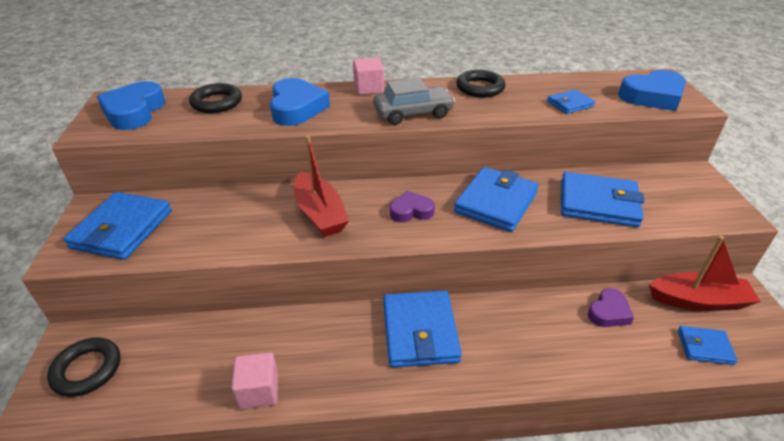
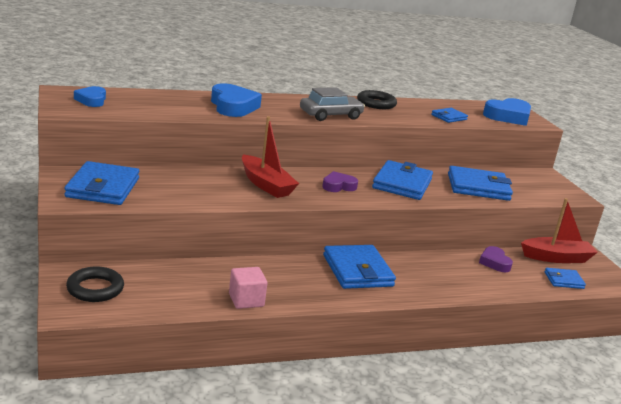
camera: 15 degrees left, 15 degrees down
blue heart [97,81,165,130] -> blue heart [74,86,106,107], size x0.60
black ring [189,83,242,113] -> none
pink cube [353,57,384,95] -> none
purple heart [588,288,634,327] -> purple heart turned 135 degrees clockwise [479,246,513,272]

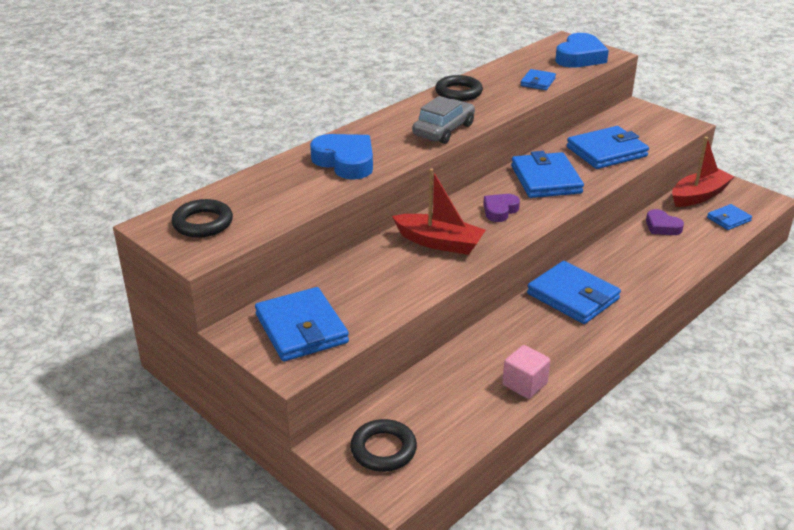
camera: 25 degrees left, 10 degrees up
blue heart [74,86,106,107] -> black ring [172,199,233,238]

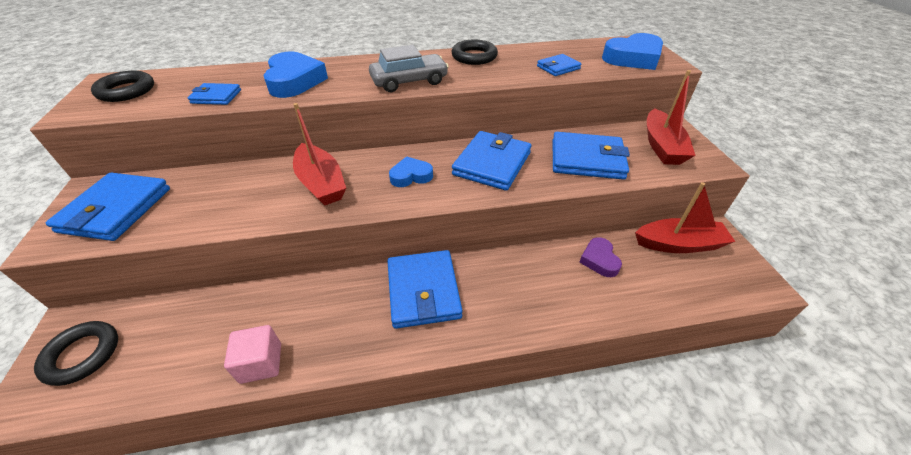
camera: 35 degrees right, 10 degrees up
purple heart [483,194,520,222] -> blue heart [389,156,433,187]
blue wallet [707,204,752,230] -> blue wallet moved to [188,83,241,105]
none -> red boat [647,70,696,165]

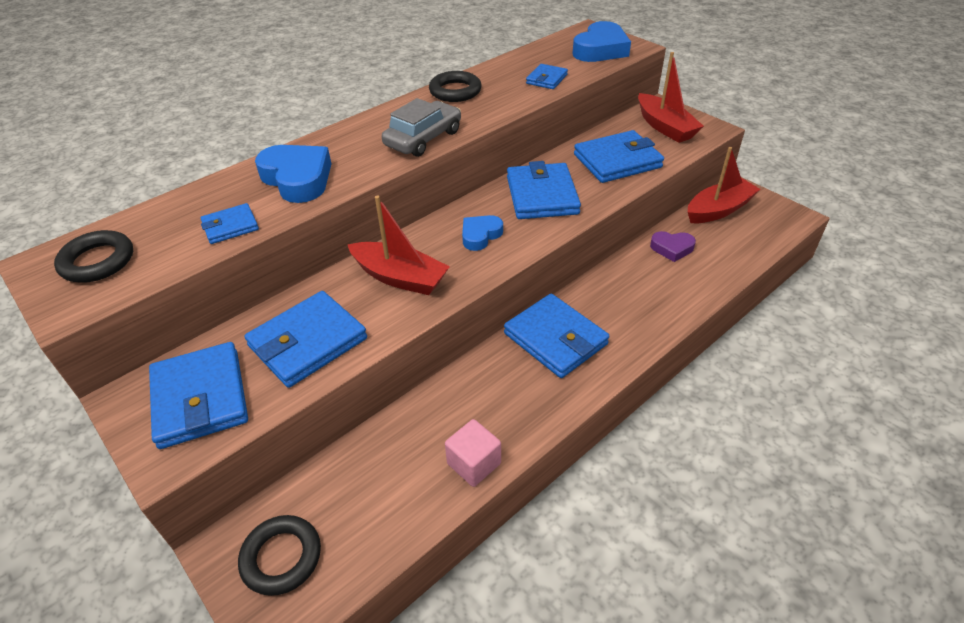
camera: 30 degrees left, 0 degrees up
purple heart [579,237,622,277] -> purple heart turned 45 degrees counterclockwise [650,231,696,262]
none -> blue wallet [244,291,367,388]

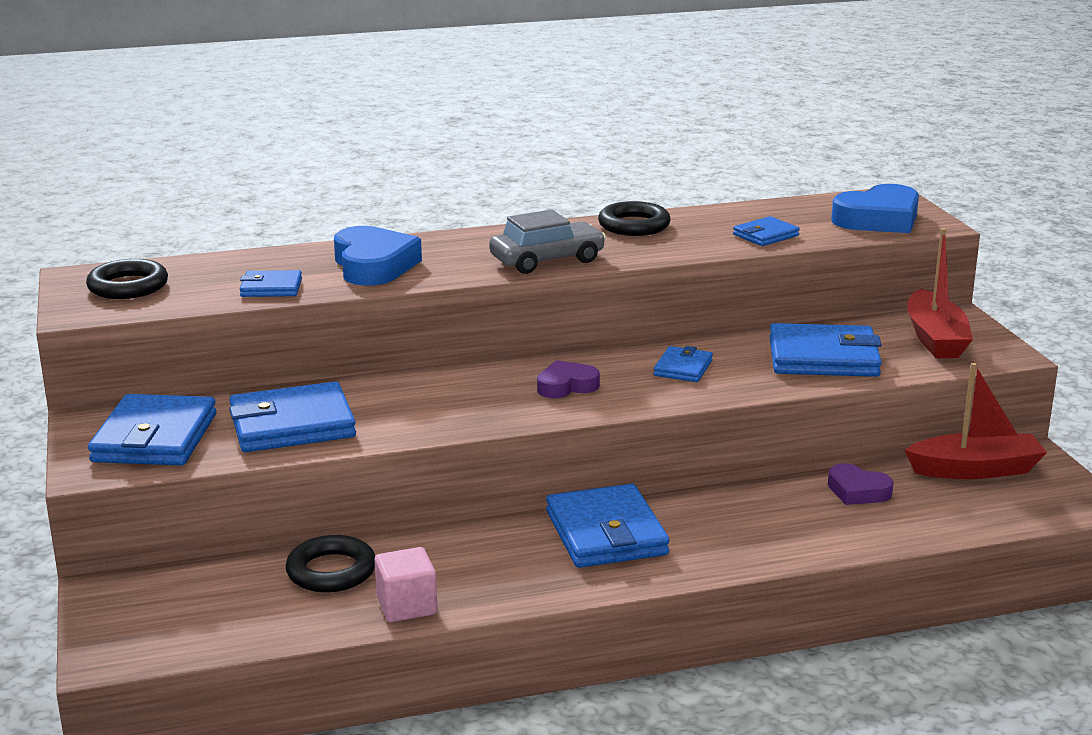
camera: 25 degrees right, 20 degrees down
black ring [238,515,321,596] -> black ring moved to [286,535,375,593]
red boat [348,195,450,295] -> none
blue heart [462,215,503,251] -> purple heart [537,360,600,398]
blue wallet [507,161,581,219] -> blue wallet [654,346,713,382], size x0.53

